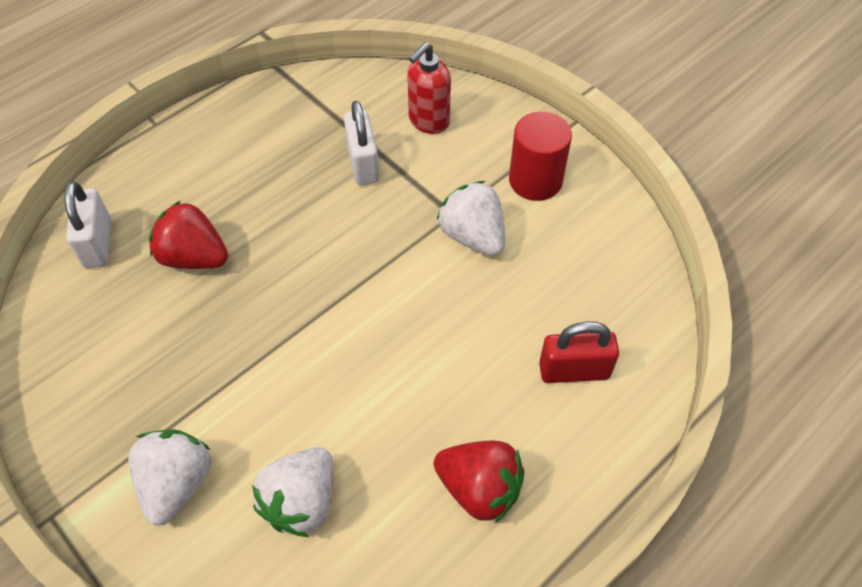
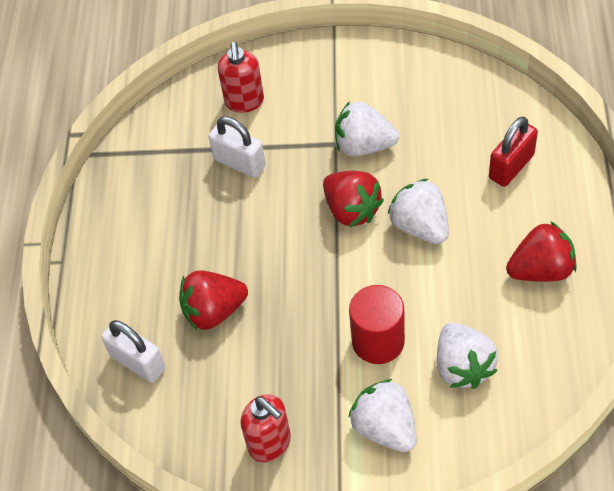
camera: 40 degrees left, 0 degrees up
red cylinder [509,112,572,201] -> red cylinder moved to [349,285,405,364]
none -> red soap dispenser [241,394,291,462]
none -> red strawberry [323,171,384,227]
none -> white strawberry [388,179,449,244]

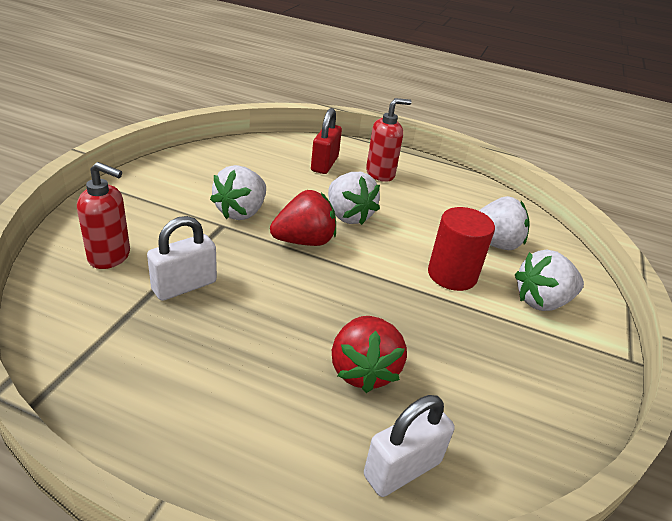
camera: 80 degrees left, 20 degrees down
red soap dispenser [241,394,291,462] -> red soap dispenser moved to [366,98,412,182]
white strawberry [388,179,449,244] -> white strawberry turned 105 degrees counterclockwise [328,172,380,225]
red padlock [489,117,538,187] -> red padlock turned 45 degrees clockwise [311,108,342,174]
red strawberry [506,222,577,282] -> none

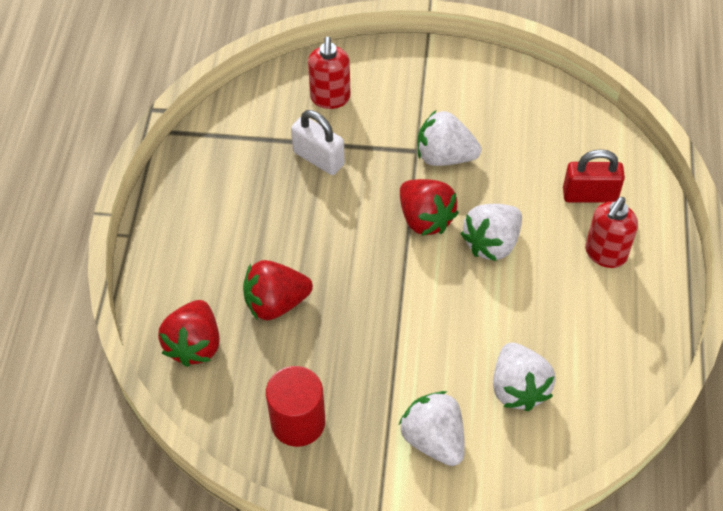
camera: 80 degrees right, 20 degrees up
white padlock [364,395,455,497] -> red strawberry [158,300,220,367]
red soap dispenser [366,98,412,182] -> red soap dispenser turned 75 degrees clockwise [585,197,638,268]
red cylinder [428,207,495,291] -> red cylinder moved to [266,366,325,447]

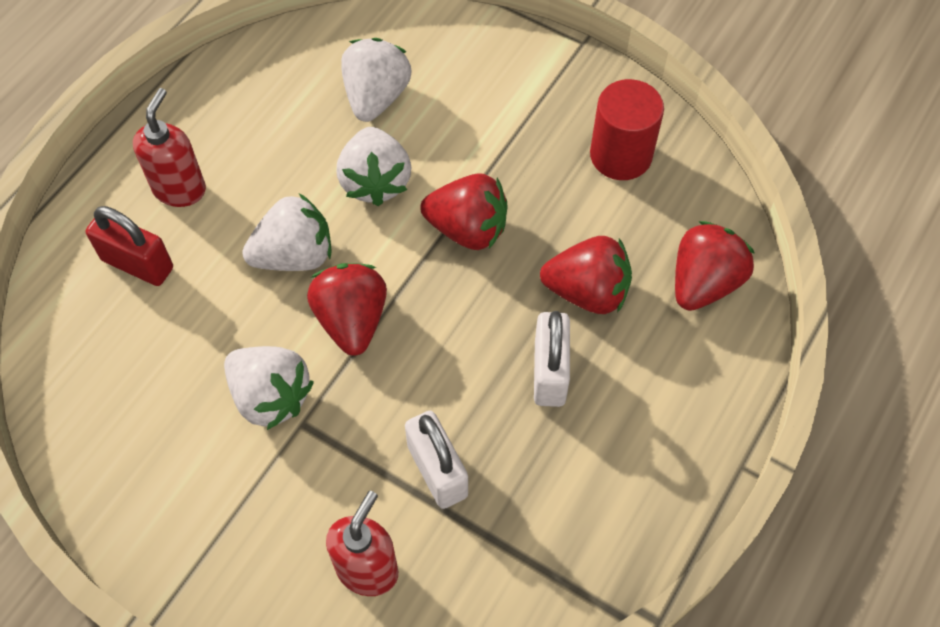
camera: 155 degrees left, 5 degrees up
white strawberry [399,391,465,466] -> white strawberry moved to [337,127,411,206]
red soap dispenser [585,197,638,268] -> red soap dispenser turned 45 degrees counterclockwise [133,88,206,207]
none -> red strawberry [420,173,508,250]
none -> white padlock [534,311,570,407]

